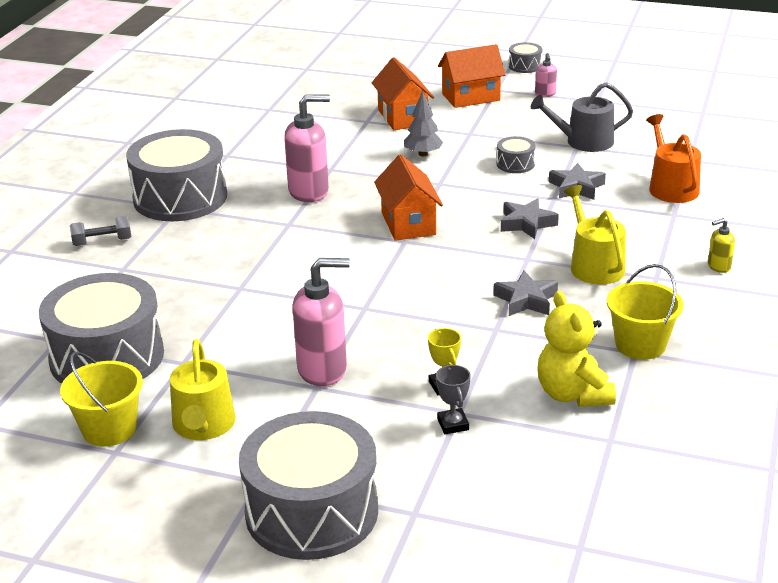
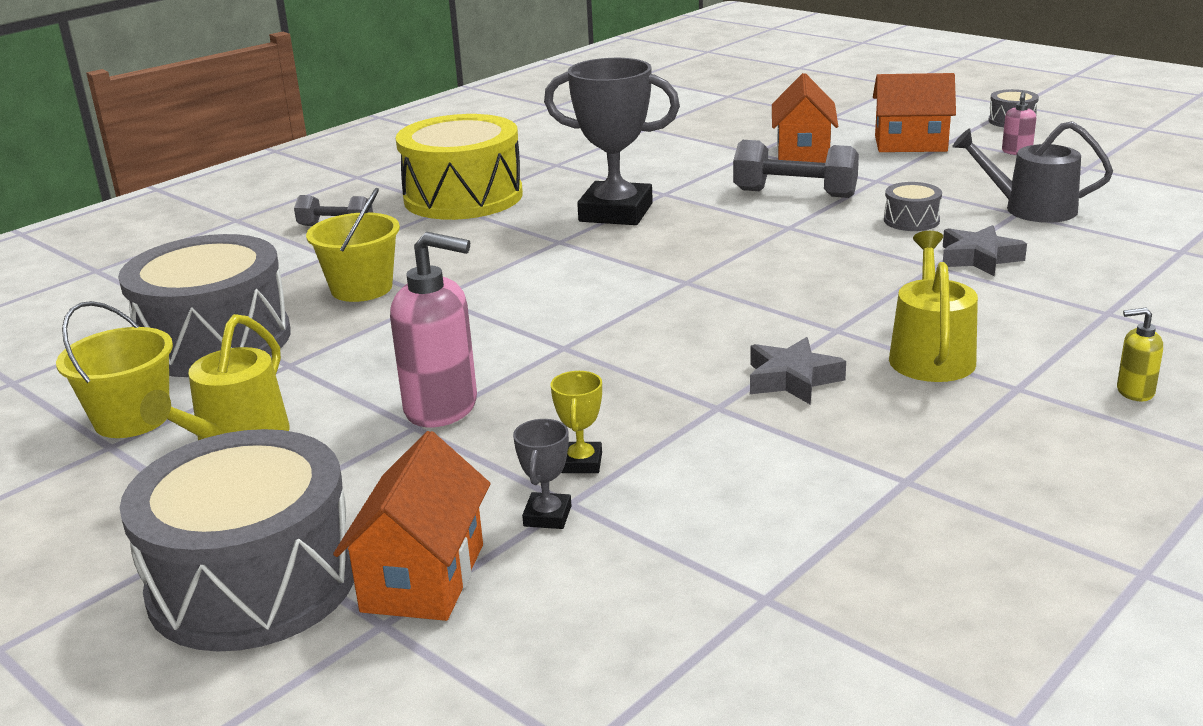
camera: 25 degrees right, 5 degrees down
grey drum [126,129,227,221] -> yellow drum [396,114,523,220]
pink soap dispenser [284,94,330,202] -> grey trophy [544,58,680,225]
orange house [374,154,443,241] -> orange house moved to [333,431,491,621]
grey tree [404,90,443,157] -> grey dumbbell [733,140,859,198]
grey star [501,198,559,239] -> none
yellow teddy bear [537,291,616,407] -> none
yellow bucket [607,264,683,360] -> yellow bucket moved to [306,188,400,302]
orange watering can [646,114,701,203] -> none

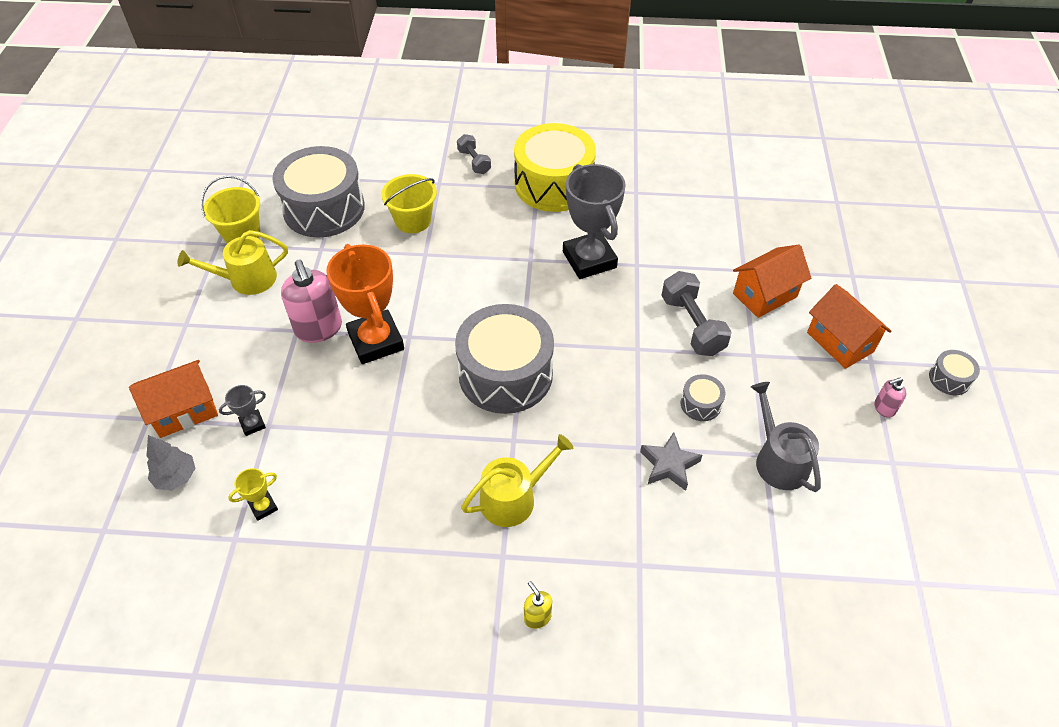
camera: 50 degrees right, 25 degrees up
grey drum [120,429,354,652] -> grey drum moved to [455,304,554,414]
yellow trophy [551,371,602,473] -> yellow trophy moved to [228,468,278,521]
grey star [750,337,846,404] -> none
none -> grey tree [146,435,195,490]
none -> orange trophy [326,244,404,364]

